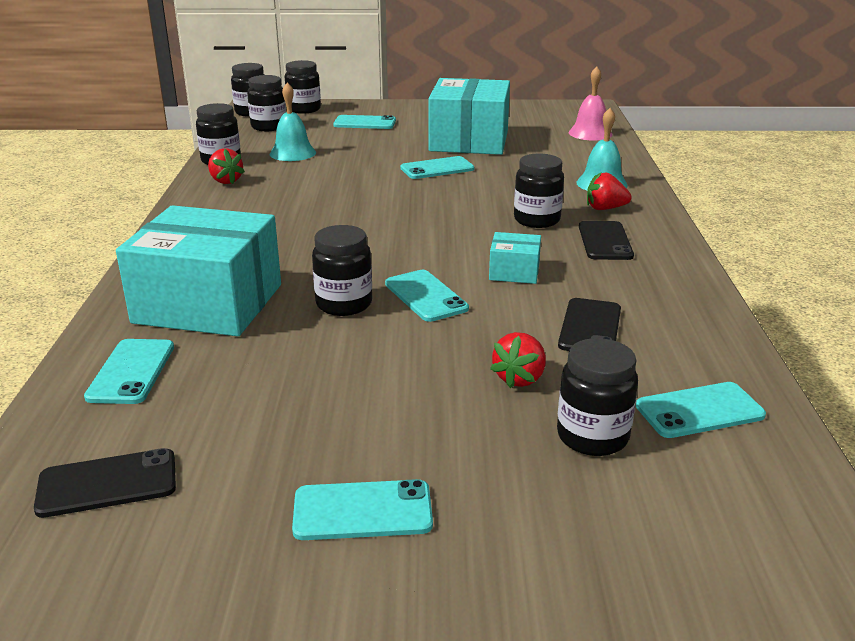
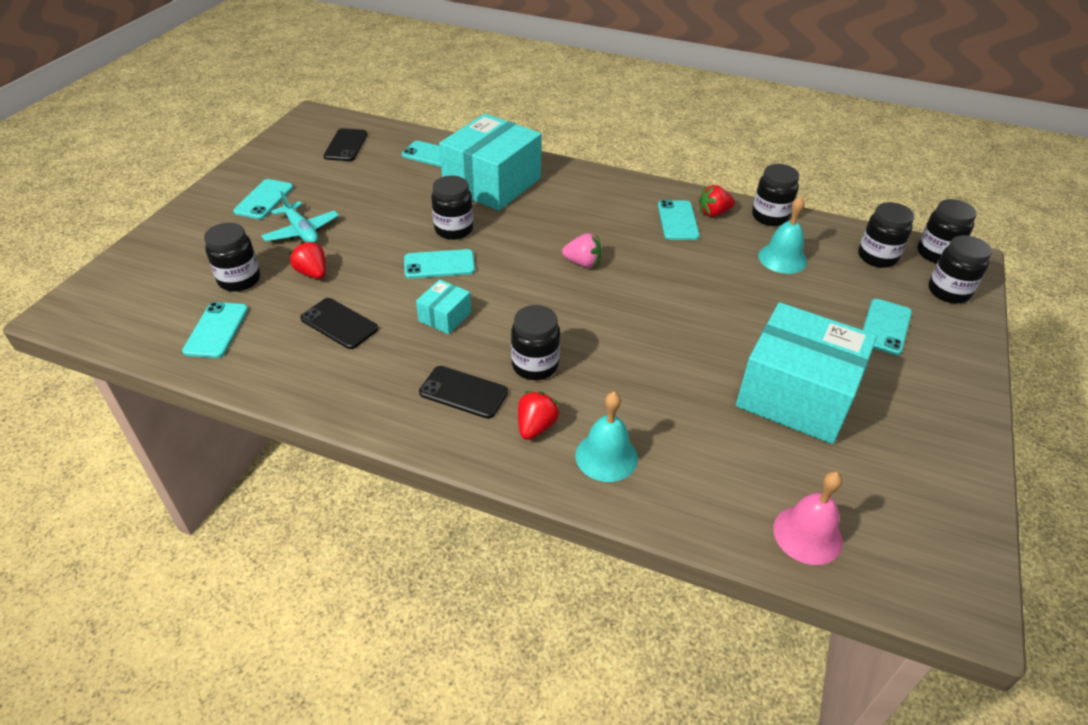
camera: 110 degrees right, 15 degrees up
turquoise phone [400,156,474,179] -> turquoise phone moved to [658,200,700,240]
none -> turquoise plane [261,191,339,243]
none -> pink strawberry [562,233,602,268]

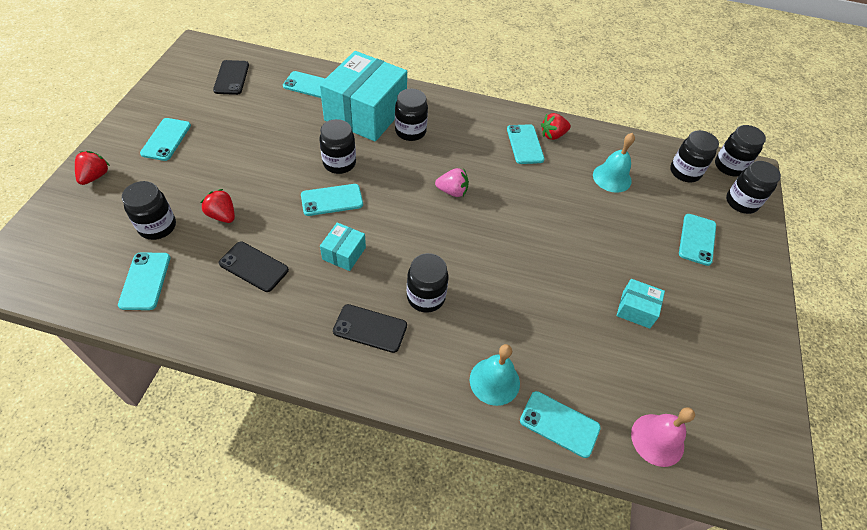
camera: 10 degrees left, 10 degrees up
turquoise plane [261,191,339,243] -> none
red strawberry [518,391,560,440] -> red strawberry moved to [75,151,110,185]
turquoise box [736,302,877,444] -> turquoise box [617,279,665,329], size x0.44
black jar [752,164,799,226] -> black jar moved to [395,88,428,141]
none -> turquoise phone [520,391,601,458]

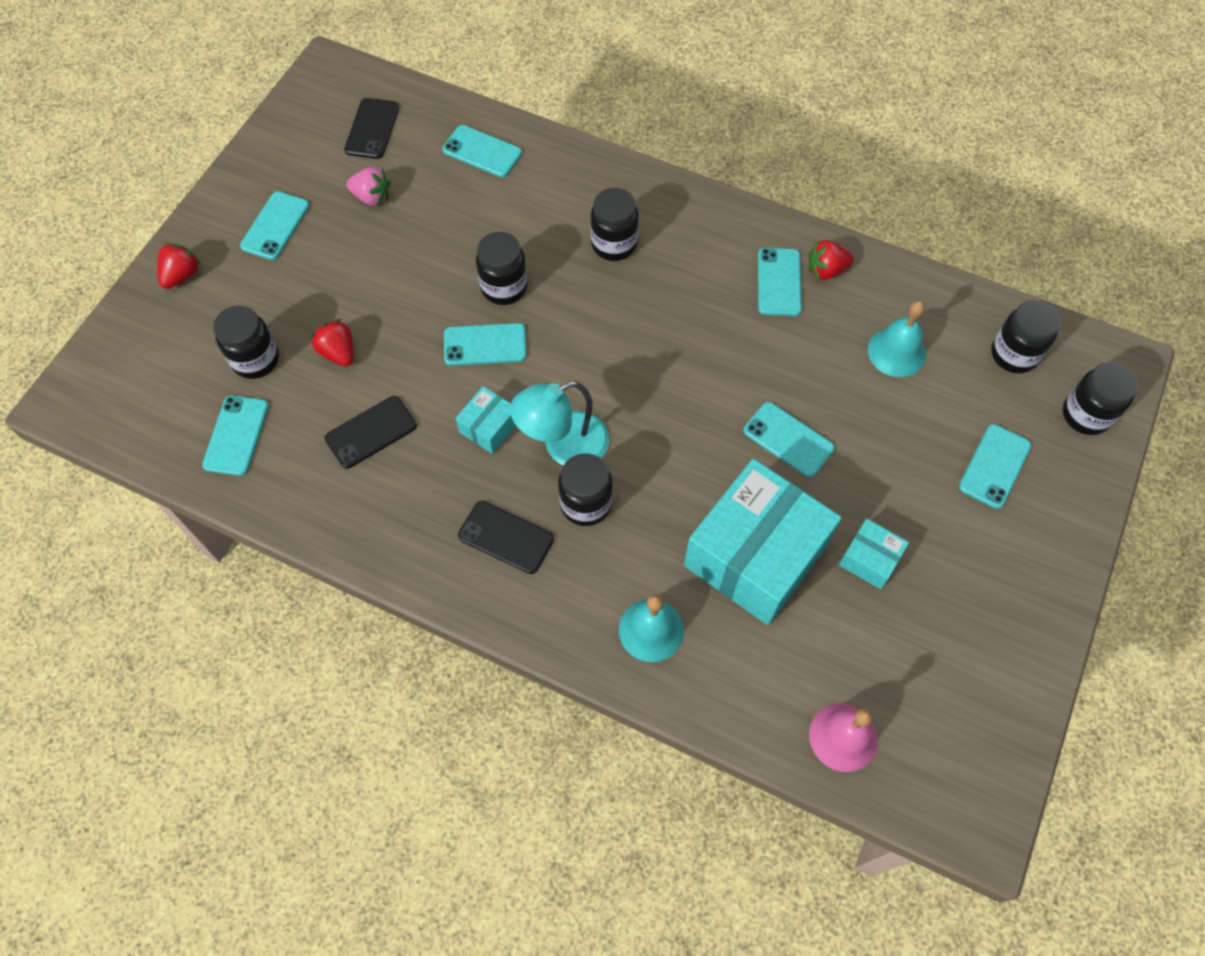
camera: 15 degrees right, 10 degrees up
black phone [219,242,289,292] -> black phone turned 75 degrees counterclockwise [325,396,417,469]
turquoise box [320,51,407,142] -> turquoise box moved to [684,459,842,625]
pink strawberry [435,168,469,197] -> pink strawberry moved to [347,167,390,206]
turquoise phone [520,391,601,458] -> turquoise phone moved to [743,402,835,477]
black jar [715,125,766,176] -> none
none -> turquoise lamp [510,381,610,465]

